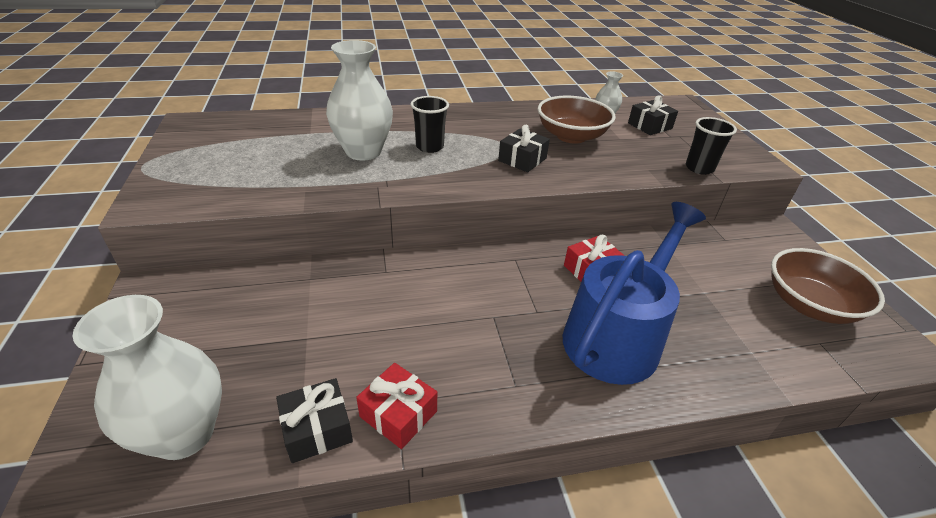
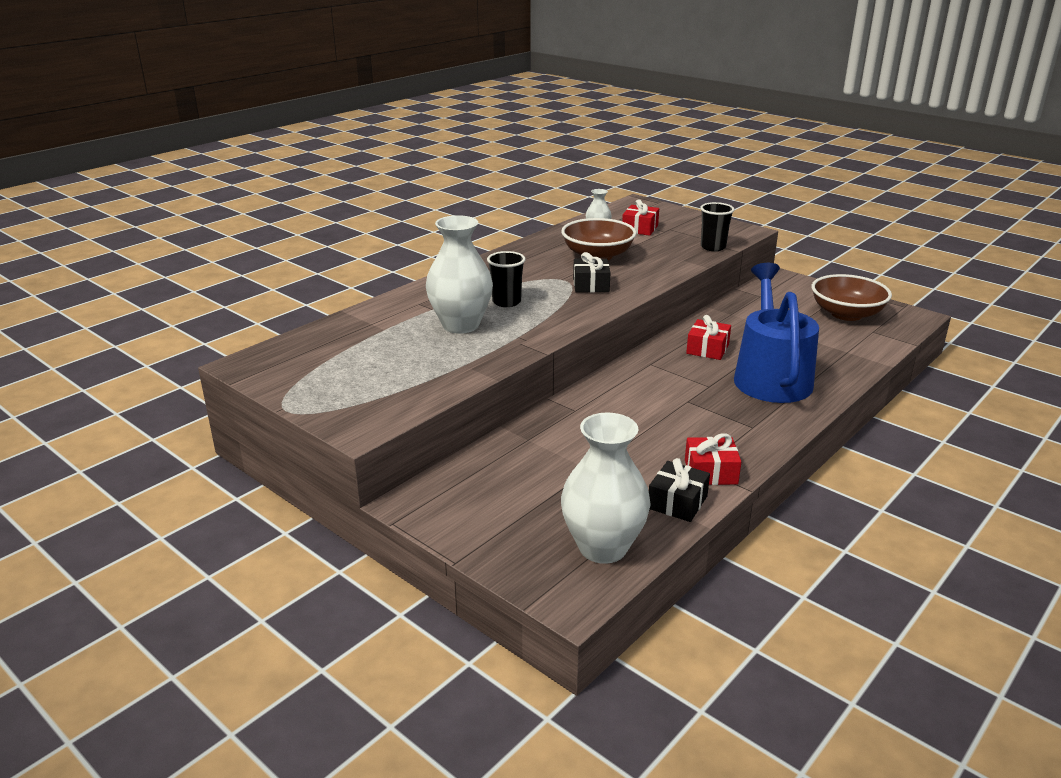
camera: 35 degrees left, 10 degrees down
black gift [628,96,678,135] -> red gift [622,199,659,236]

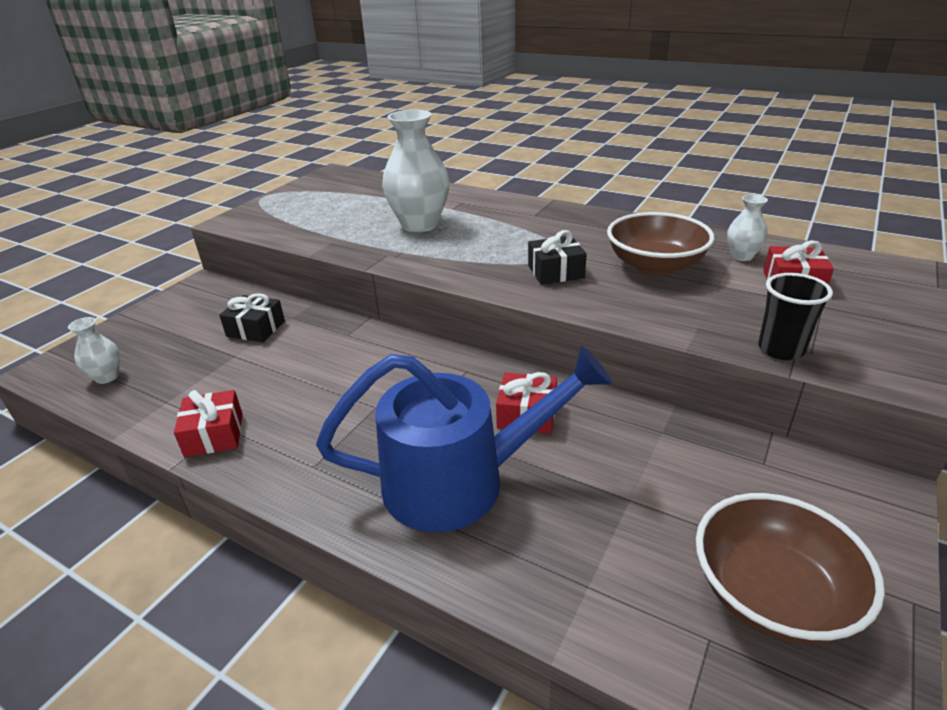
camera: 80 degrees right, 5 degrees up
black cup [487,251,526,307] -> none
white vase [561,413,651,564] -> white vase [68,317,120,384], size x0.49
black gift [649,458,710,522] -> black gift moved to [219,293,285,342]

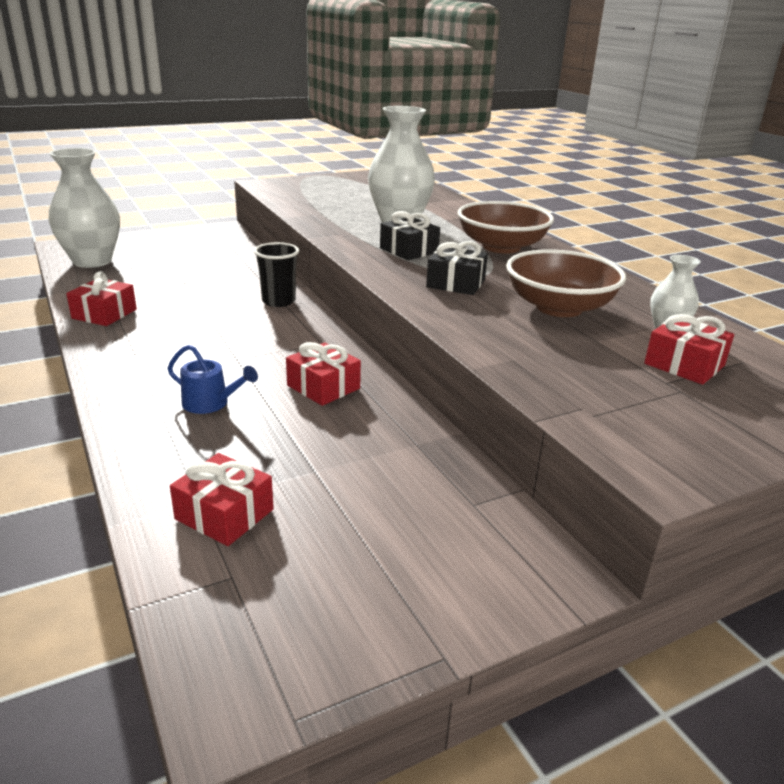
camera: 30 degrees right, 5 degrees down
white vase [68,317,120,384] -> white vase [49,148,120,268], size x2.03
black gift [219,293,285,342] -> black gift moved to [380,211,440,260]
blue watering can [316,346,613,532] -> blue watering can [167,345,258,414], size x0.40
brown bowl [696,493,885,644] -> brown bowl moved to [457,201,554,254]
black cup [758,273,833,360] -> black cup moved to [254,242,299,307]
none -> red gift [170,453,274,546]

